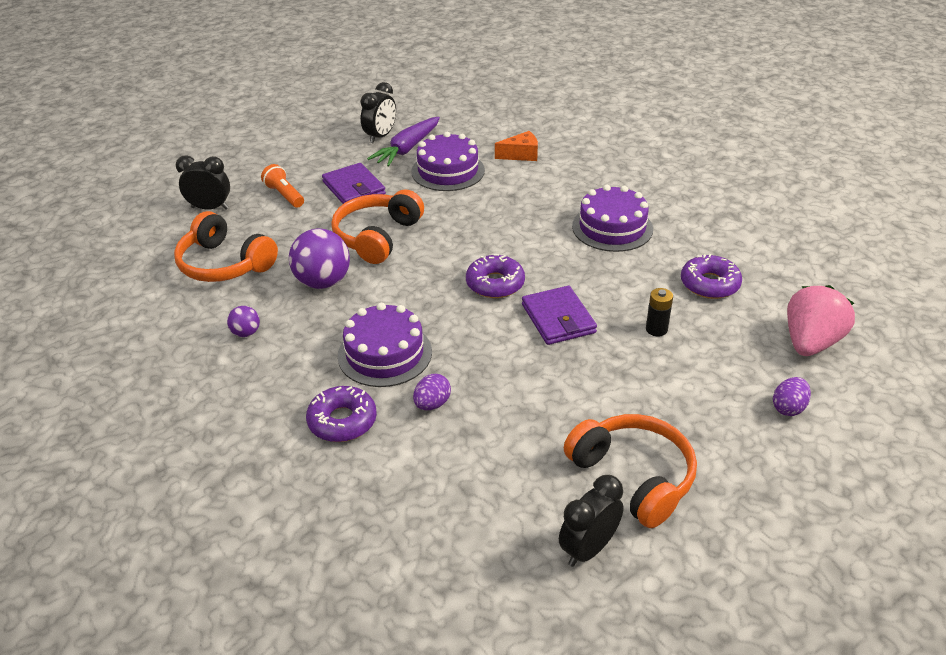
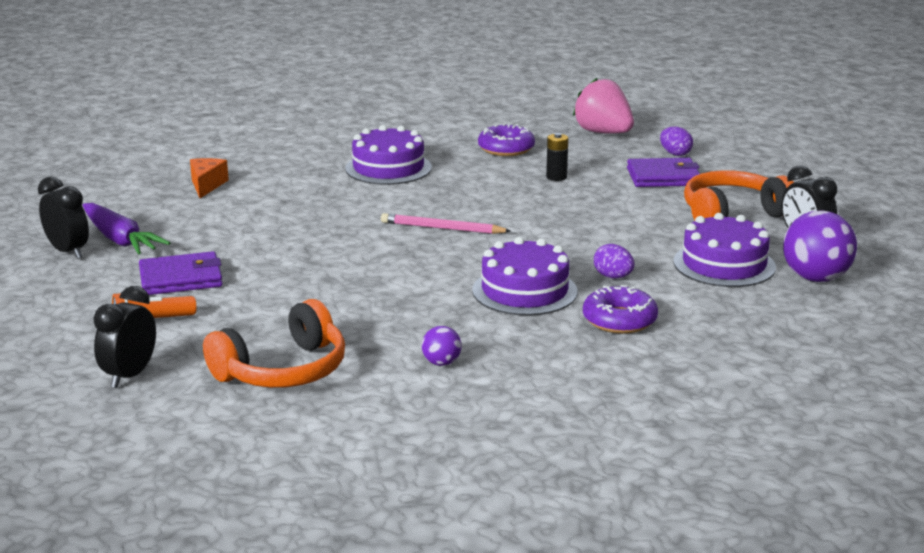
camera: 75 degrees left, 15 degrees down
purple ball [289,229,350,289] -> purple ball moved to [783,210,857,282]
orange headphones [331,189,424,264] -> none
purple cake [411,132,485,191] -> purple cake moved to [673,213,776,287]
purple donut [466,254,525,298] -> pink pencil [381,213,511,234]
purple wallet [522,286,597,345] -> purple wallet moved to [627,158,700,187]

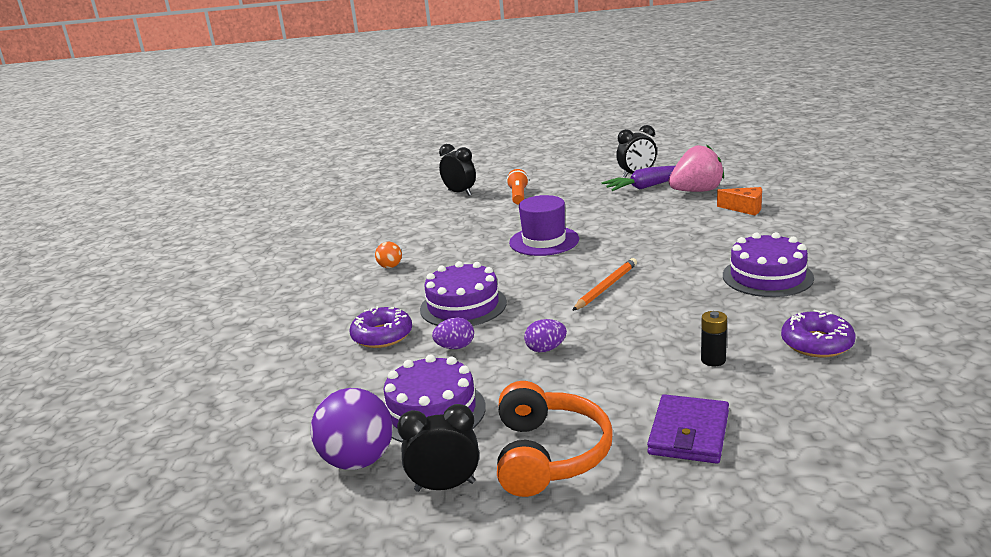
camera: 115 degrees right, 0 degrees up
purple wallet [139,251,223,295] -> none
orange headphones [203,299,345,388] -> none
pink pencil [381,213,511,234] -> orange pencil [572,258,637,311]
purple ball [422,326,462,366] -> orange ball [375,242,402,268]
pink strawberry [573,78,634,134] -> pink strawberry moved to [668,145,724,192]
purple egg [660,127,693,156] -> purple egg moved to [524,319,567,353]
none -> purple hat [509,195,579,256]

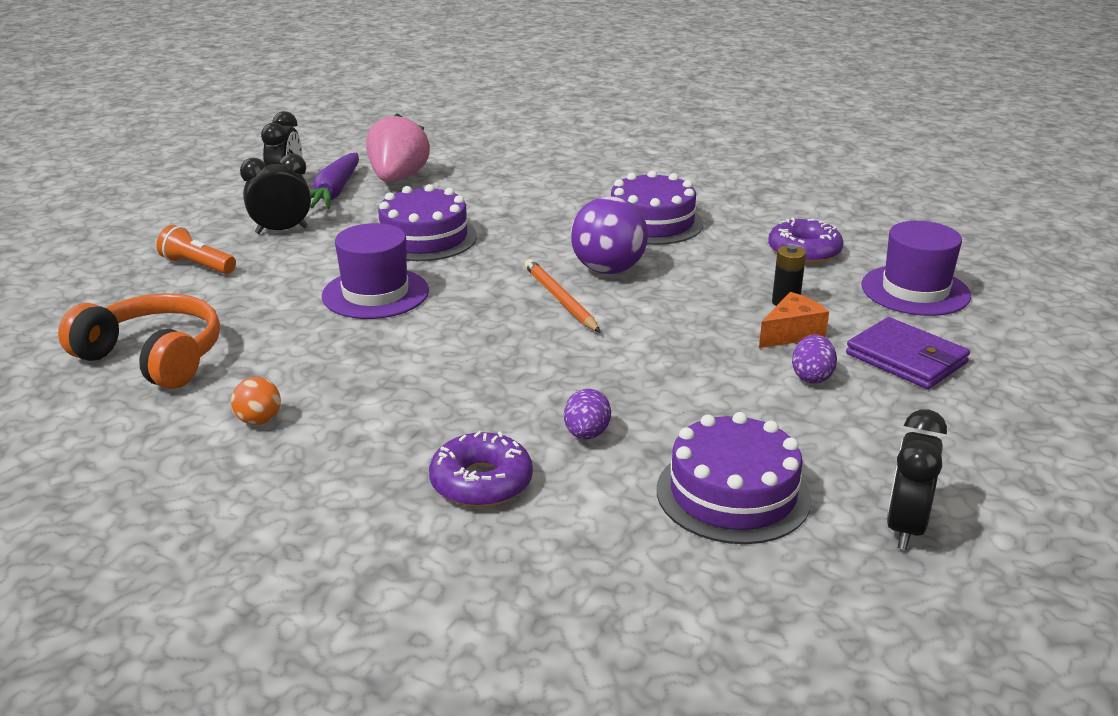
camera: 65 degrees left, 5 degrees up
purple ball [311,388,393,470] -> purple ball moved to [571,196,648,274]
purple cake [420,261,507,326] -> purple cake moved to [378,184,477,261]
black clock [439,144,476,196] -> black clock moved to [240,154,311,234]
orange headphones [497,381,613,497] -> orange headphones moved to [58,293,220,389]
purple egg [524,319,567,353] -> purple egg moved to [792,334,837,384]
orange cheese [717,187,762,215] -> orange cheese moved to [759,292,829,348]
none -> purple hat [862,221,971,316]

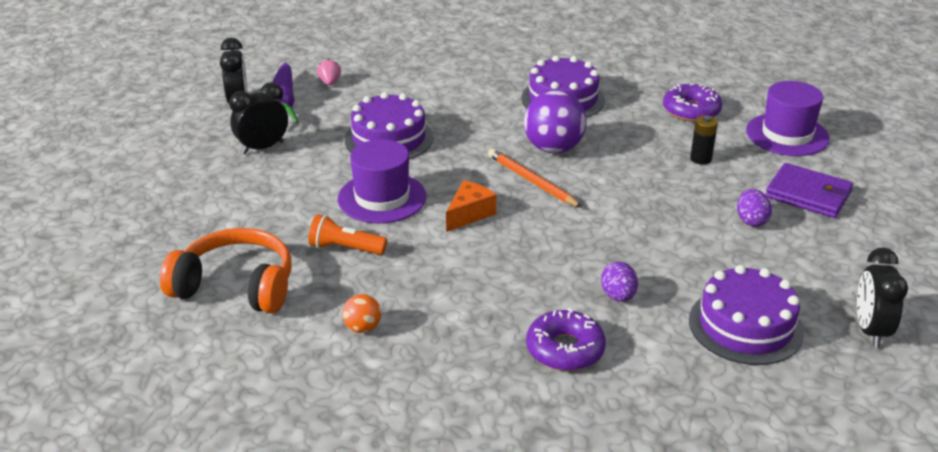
camera: 15 degrees left, 5 degrees up
orange flashlight [156,225,236,274] -> orange flashlight moved to [308,214,387,255]
pink strawberry [366,113,430,182] -> pink strawberry [317,59,341,85], size x0.43
orange cheese [759,292,829,348] -> orange cheese moved to [446,180,496,232]

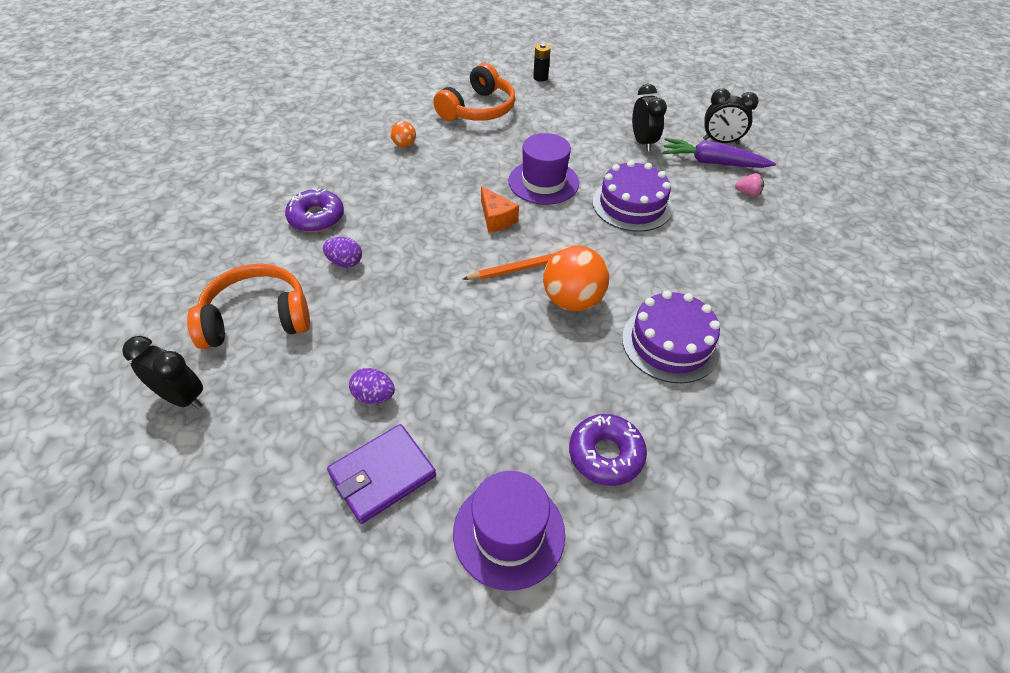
camera: 110 degrees right, 15 degrees up
orange flashlight [308,214,387,255] -> none
purple ball [524,91,587,153] -> orange ball [543,246,609,311]
purple cake [689,265,804,365] -> orange headphones [187,264,310,349]
black battery [690,115,718,165] -> black battery moved to [533,43,551,82]

